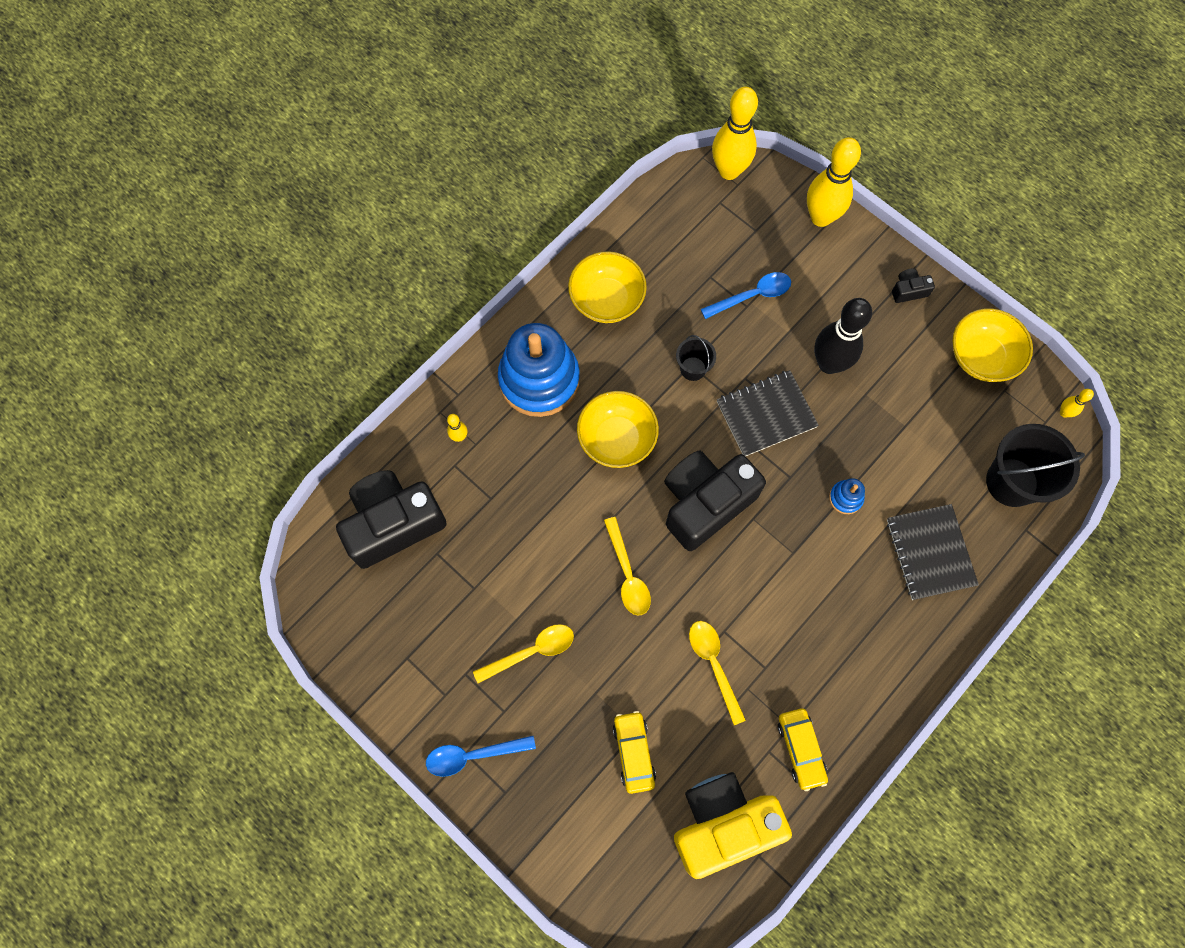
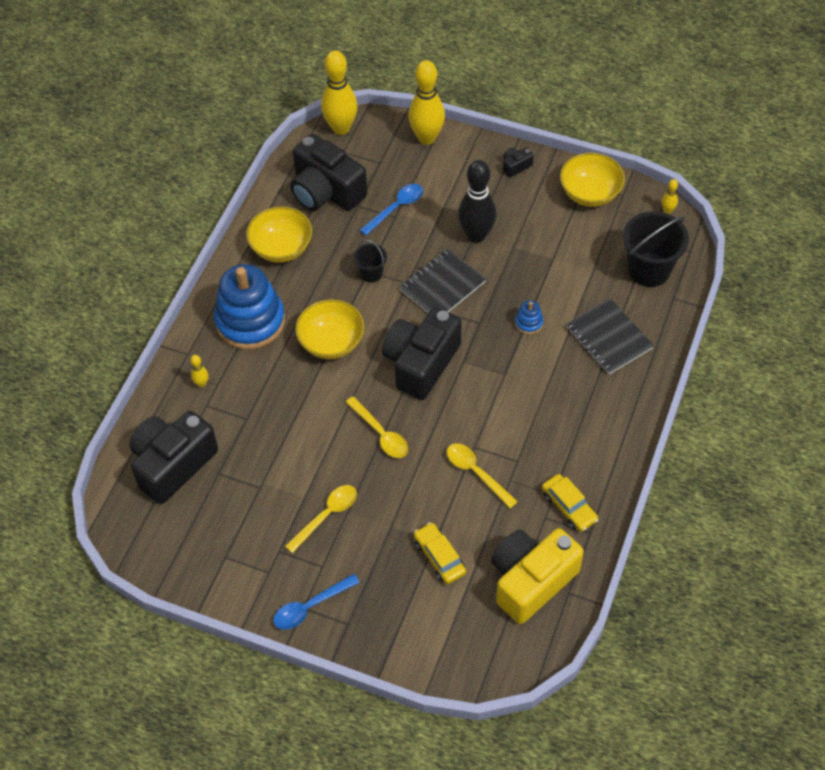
camera: 20 degrees left, 15 degrees down
none -> black camera [290,134,367,211]

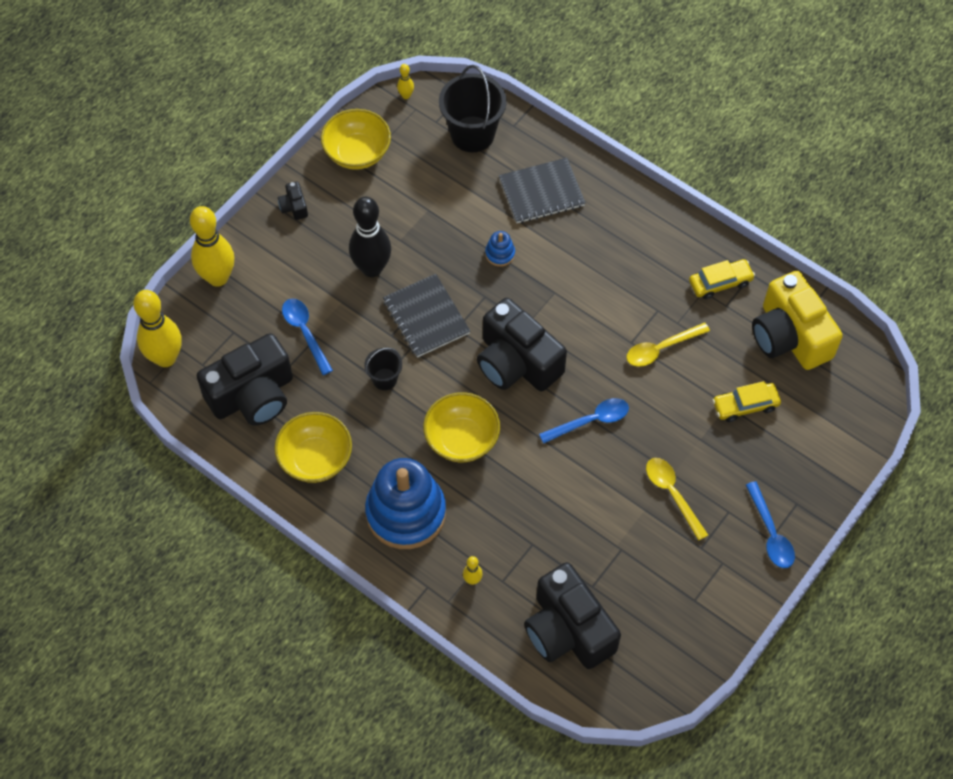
camera: 75 degrees left, 5 degrees up
yellow spoon [346,396,408,458] -> blue spoon [539,398,629,444]

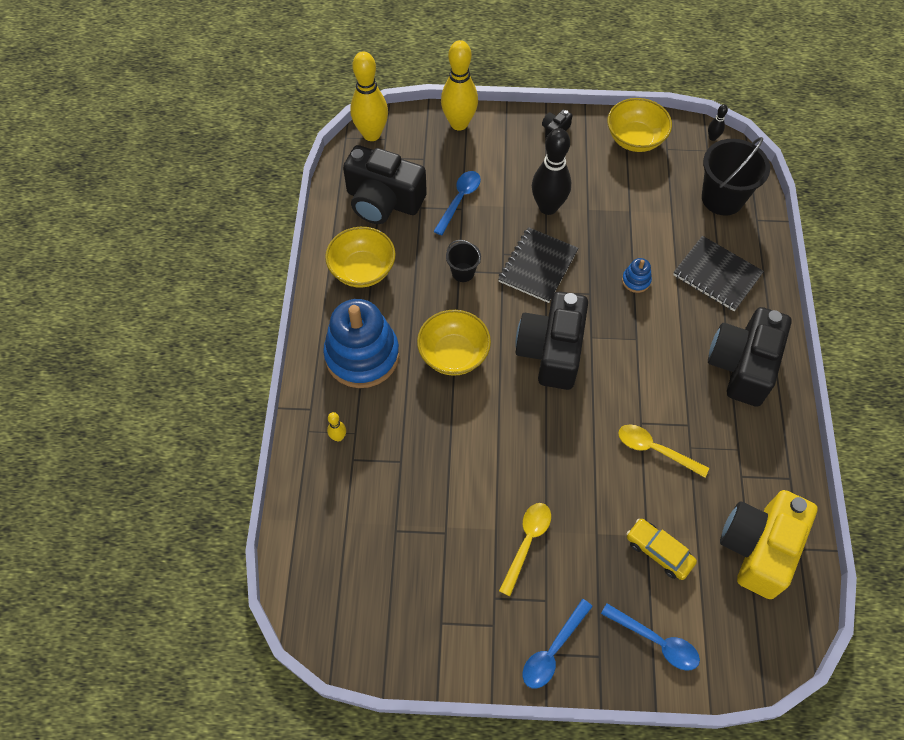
camera: 55 degrees right, 0 degrees up
yellow bowling pin [397,64,414,99] -> black bowling pin [708,105,728,141]
black camera [524,562,621,669] -> black camera moved to [708,307,791,407]
blue spoon [539,398,629,444] -> blue spoon moved to [601,603,700,671]
yellow car [689,259,755,299] -> none

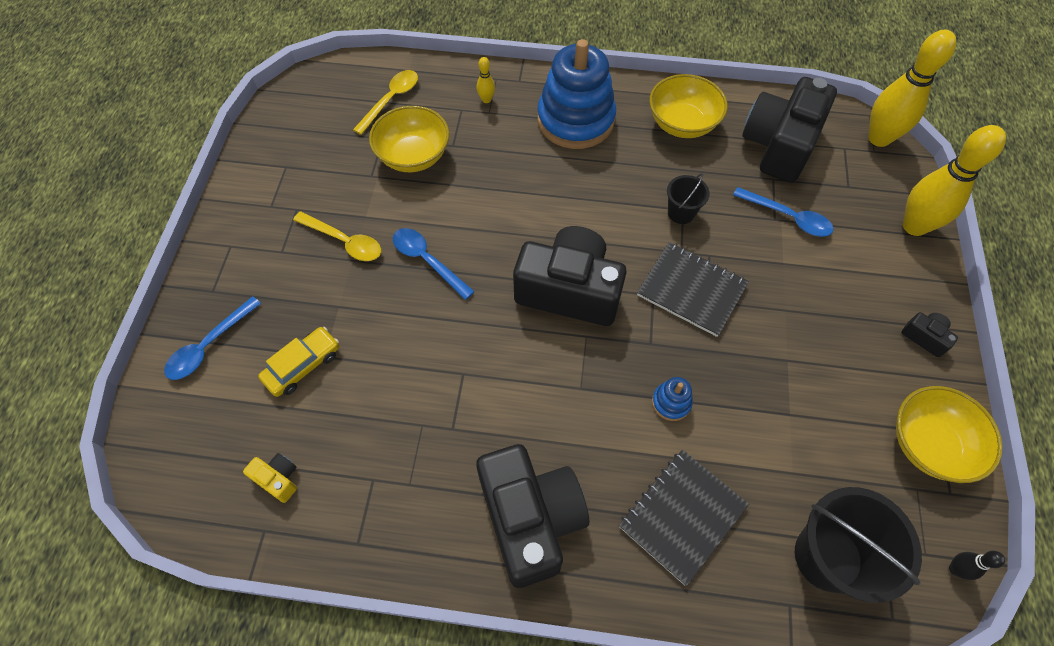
camera: 95 degrees right, 0 degrees up
yellow bowl [417,310,491,376] -> yellow bowl moved to [369,106,449,172]
blue spoon [523,599,593,689] -> blue spoon moved to [393,228,475,300]
black bowling pin [532,128,571,215] -> none
yellow spoon [618,425,709,478] -> yellow spoon moved to [353,70,418,135]
black camera [708,307,791,407] -> black camera turned 45 degrees clockwise [476,444,589,588]
yellow camera [720,490,818,599] -> yellow camera [243,453,297,503], size x0.41

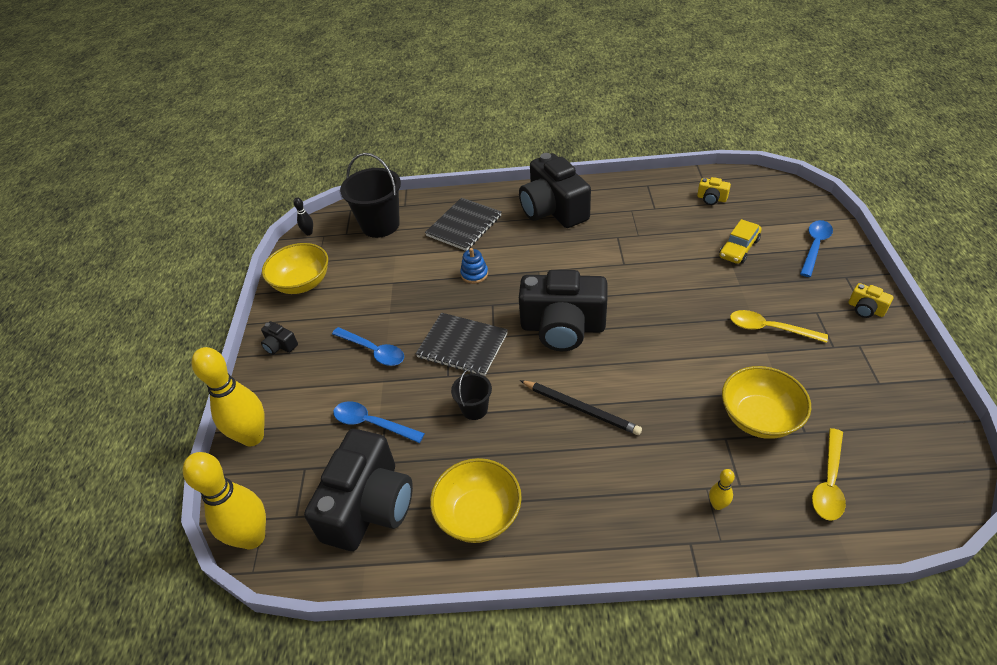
camera: 175 degrees right, 15 degrees down
blue spoon [393,228,475,300] -> blue spoon moved to [332,327,404,366]
blue stacking toy [537,39,616,149] -> none
none -> black pencil [520,380,642,435]
none -> yellow camera [849,283,893,318]

